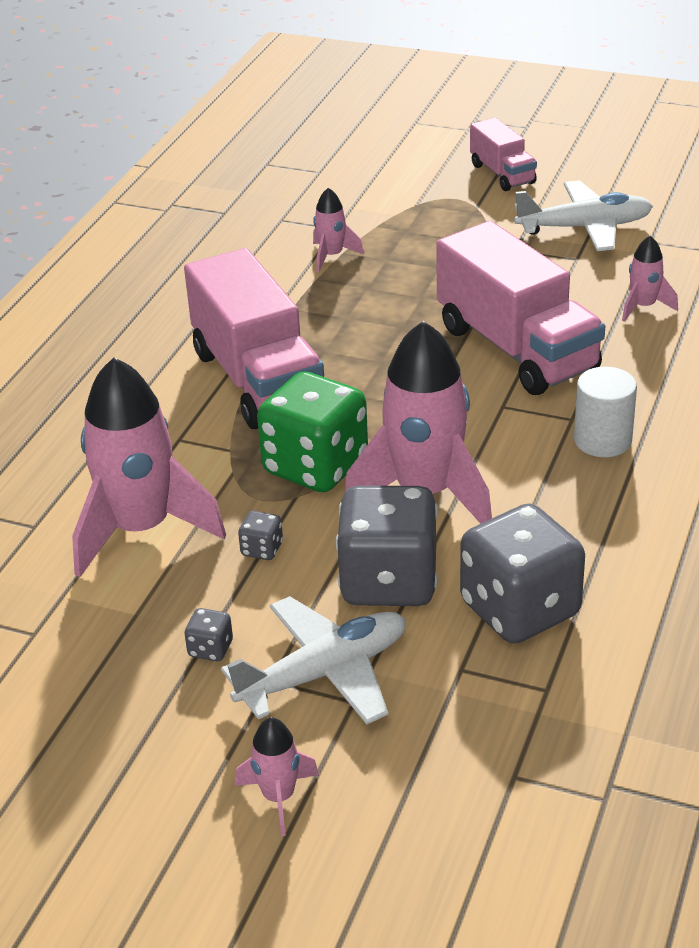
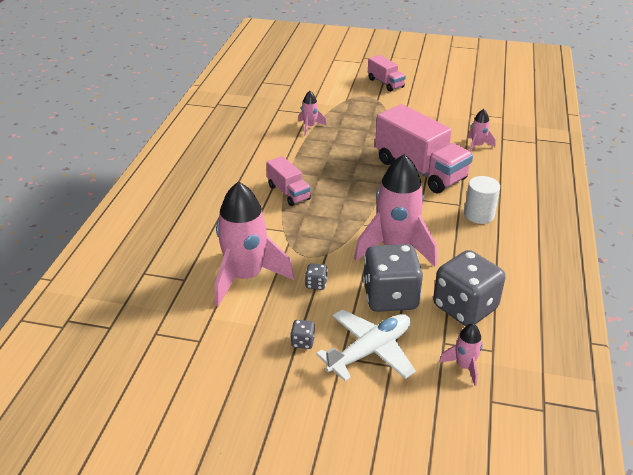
camera: 10 degrees left, 0 degrees up
pink truck [184,248,324,429] -> pink truck [266,156,311,206], size x0.52
pink rocket [235,717,319,836] -> pink rocket moved to [439,323,483,386]
green dice [257,371,368,492] -> none
white plane [514,180,653,251] -> none

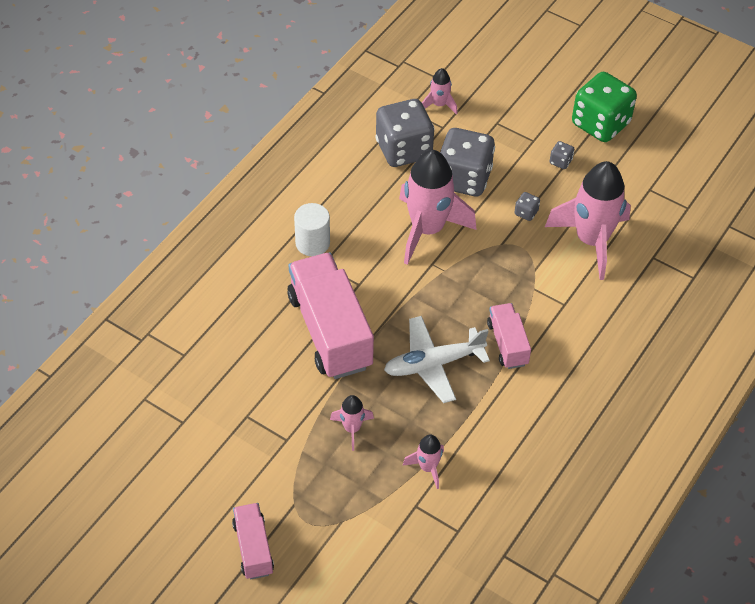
camera: 160 degrees left, 15 degrees up
white plane [316,309,416,381] -> white plane moved to [384,316,490,403]
pink rocket [467,109,495,152] -> pink rocket moved to [330,395,374,451]
none -> green dice [572,72,637,142]

